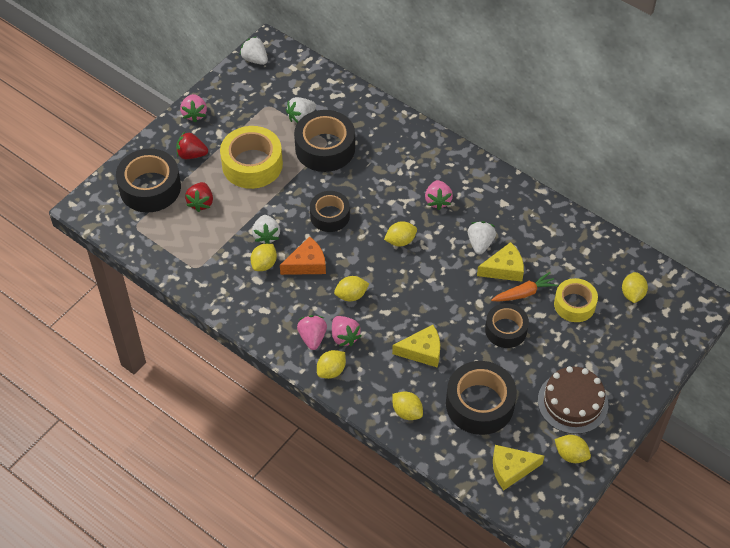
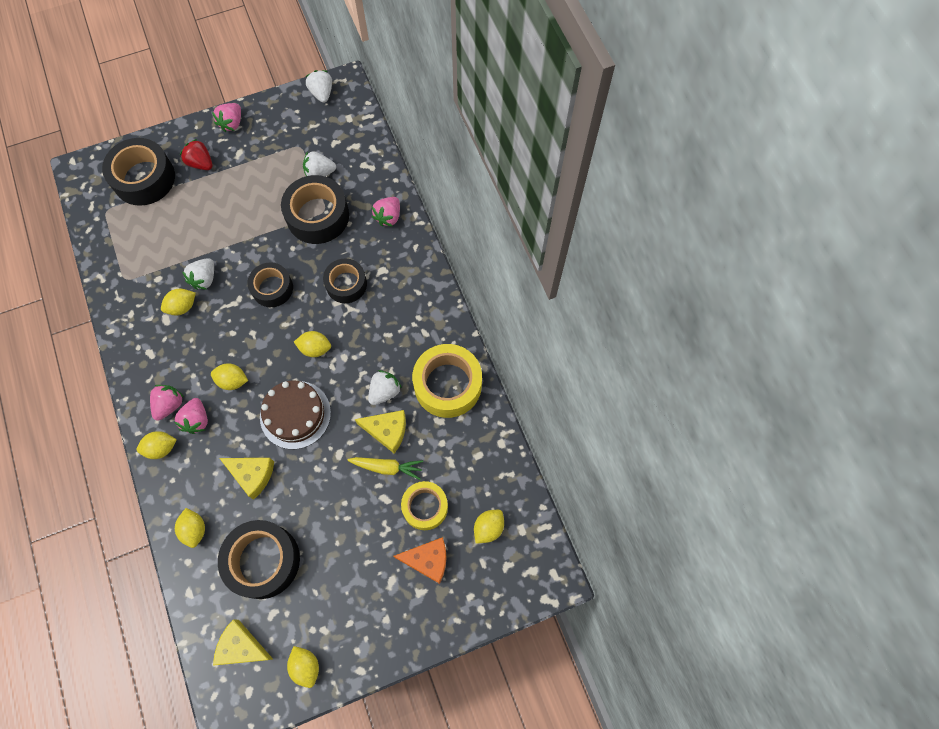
camera: 30 degrees right, 15 degrees up
red strawberry [185,182,213,212] -> none
yellow tape [220,126,283,189] -> yellow tape moved to [412,344,482,418]
orange cheese [280,236,326,275] -> orange cheese moved to [393,537,447,584]
pink strawberry [425,180,453,210] -> pink strawberry moved to [372,197,400,227]
black tape [485,303,529,348] -> black tape moved to [323,259,367,303]
orange carrot [491,272,558,301] -> yellow carrot [347,457,423,480]
brown cake [538,366,608,434] -> brown cake moved to [260,381,331,449]

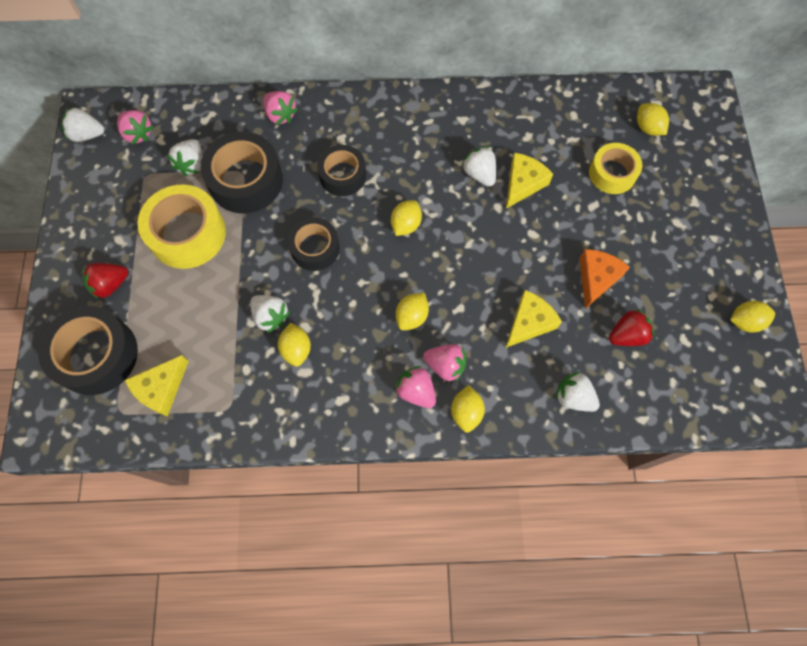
camera: 70 degrees left, 0 degrees up
yellow lemon [175,508,205,548] -> white strawberry [555,372,600,412]
pink strawberry [212,103,241,132] -> pink strawberry moved to [117,110,154,144]
yellow cheese [213,619,273,666] -> yellow cheese moved to [125,355,189,416]
black tape [218,520,300,599] -> red strawberry [609,309,654,346]
brown cake [260,381,331,449] -> none
yellow carrot [347,457,423,480] -> none
orange cheese [393,537,447,584] -> orange cheese moved to [580,249,630,309]
yellow tape [412,344,482,418] -> yellow tape moved to [138,184,226,269]

